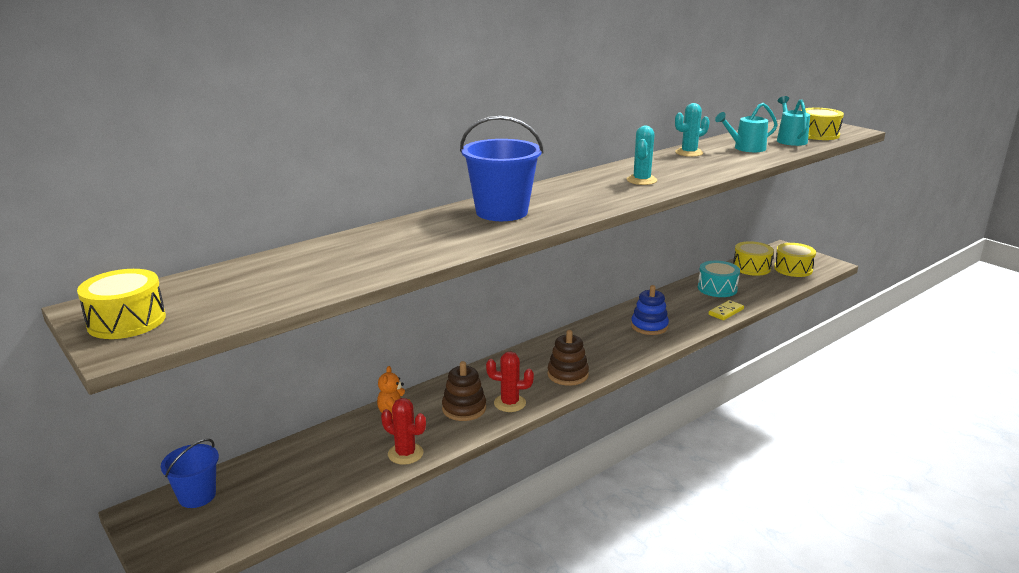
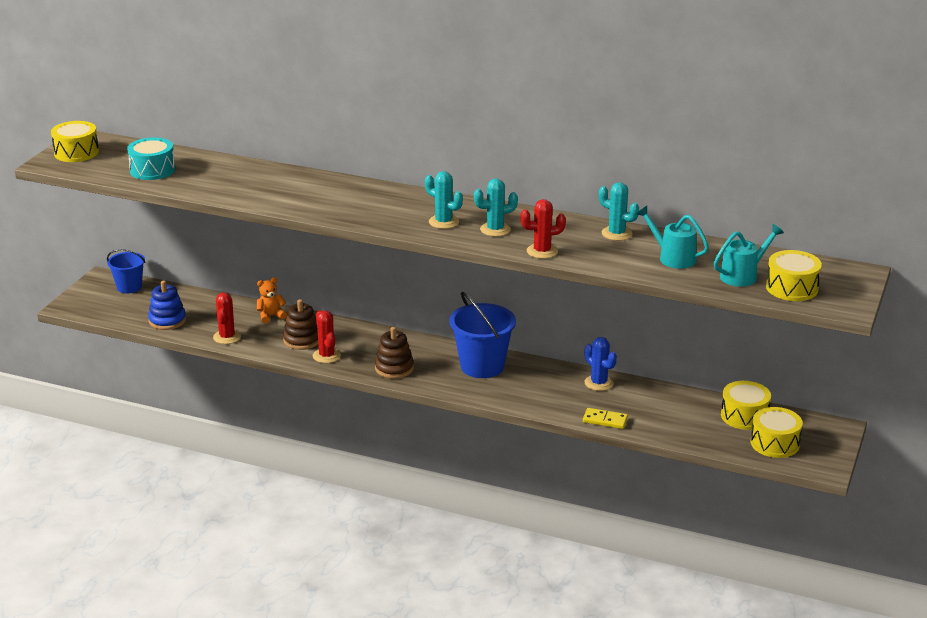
camera: 60 degrees right, 5 degrees up
blue bucket [460,116,544,221] -> blue bucket moved to [449,292,516,378]
blue stacking toy [631,285,669,335] -> blue stacking toy moved to [148,280,186,330]
turquoise drum [698,261,740,297] -> turquoise drum moved to [127,137,175,180]
none -> turquoise cactus [425,171,463,229]
none -> red cactus [520,199,566,259]
none -> blue cactus [584,337,617,391]

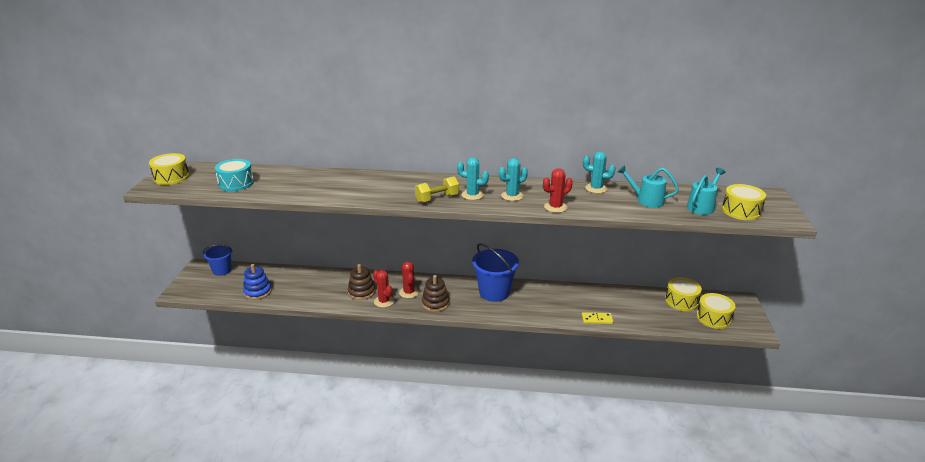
camera: 15 degrees left, 0 degrees up
red cactus [213,292,241,344] -> red cactus moved to [399,262,419,298]
orange teddy bear [257,277,287,324] -> none
blue cactus [584,337,617,391] -> none
none -> yellow dumbbell [415,176,459,203]

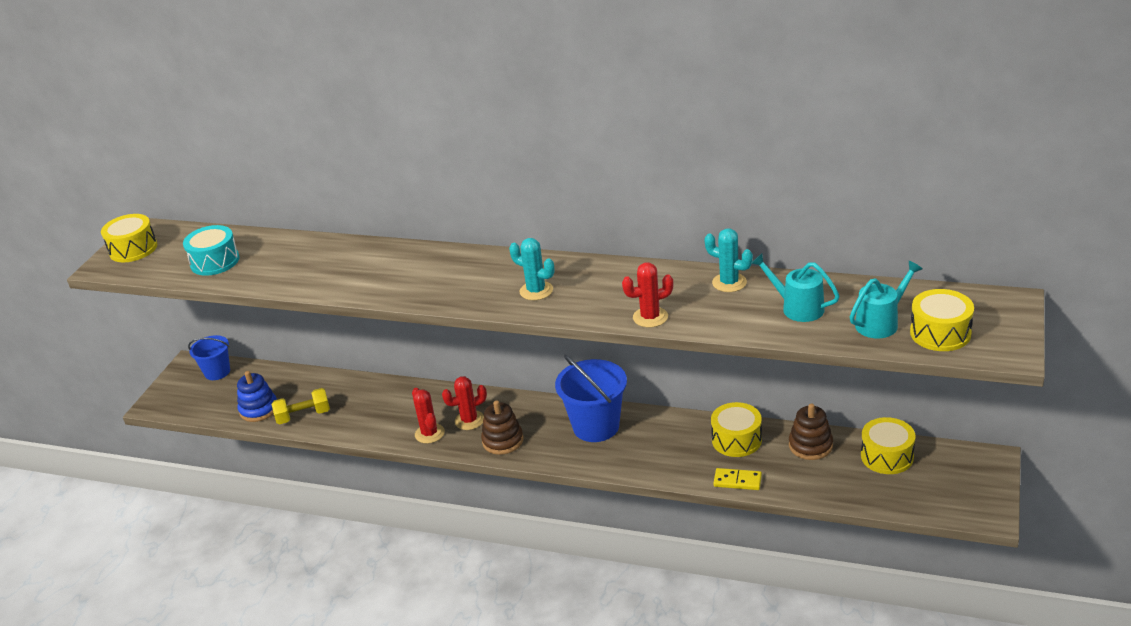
camera: 15 degrees right, 5 degrees up
brown stacking toy [348,264,375,300] -> brown stacking toy moved to [789,404,833,460]
red cactus [399,262,419,298] -> red cactus turned 75 degrees clockwise [442,376,487,430]
yellow dumbbell [415,176,459,203] -> yellow dumbbell moved to [272,388,330,424]
turquoise cactus [499,158,528,201] -> none
yellow drum [696,293,735,329] -> yellow drum moved to [711,402,762,457]

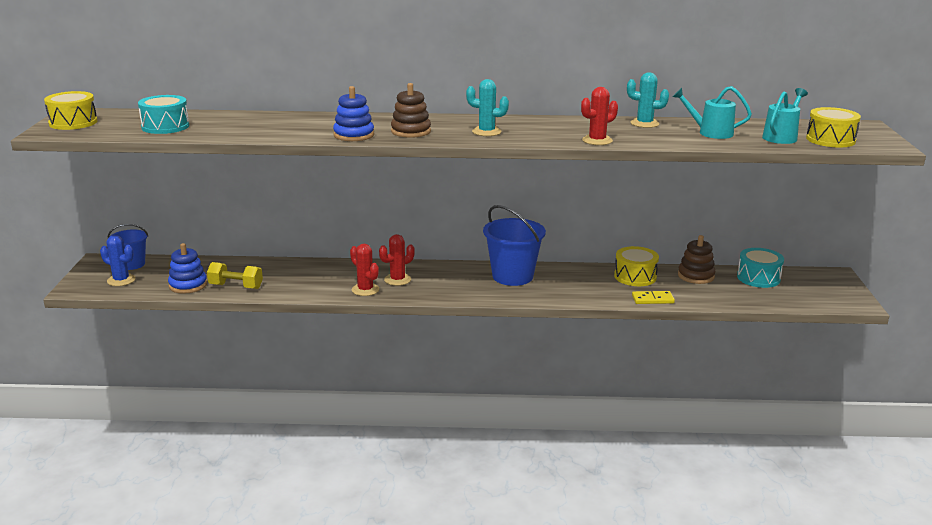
camera: 20 degrees left, 10 degrees down
yellow dumbbell [272,388,330,424] -> yellow dumbbell turned 45 degrees clockwise [207,262,263,289]
brown stacking toy [481,400,523,455] -> brown stacking toy moved to [391,83,431,138]
yellow drum [861,417,916,474] -> turquoise drum [737,248,784,288]
none -> blue cactus [100,235,136,286]
none -> blue stacking toy [333,86,374,141]

